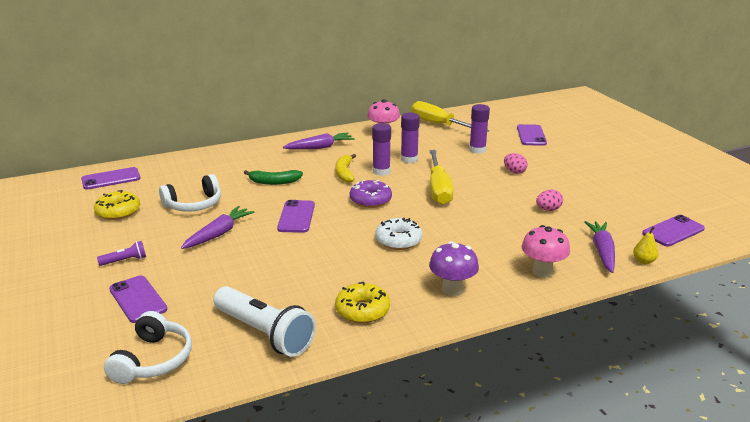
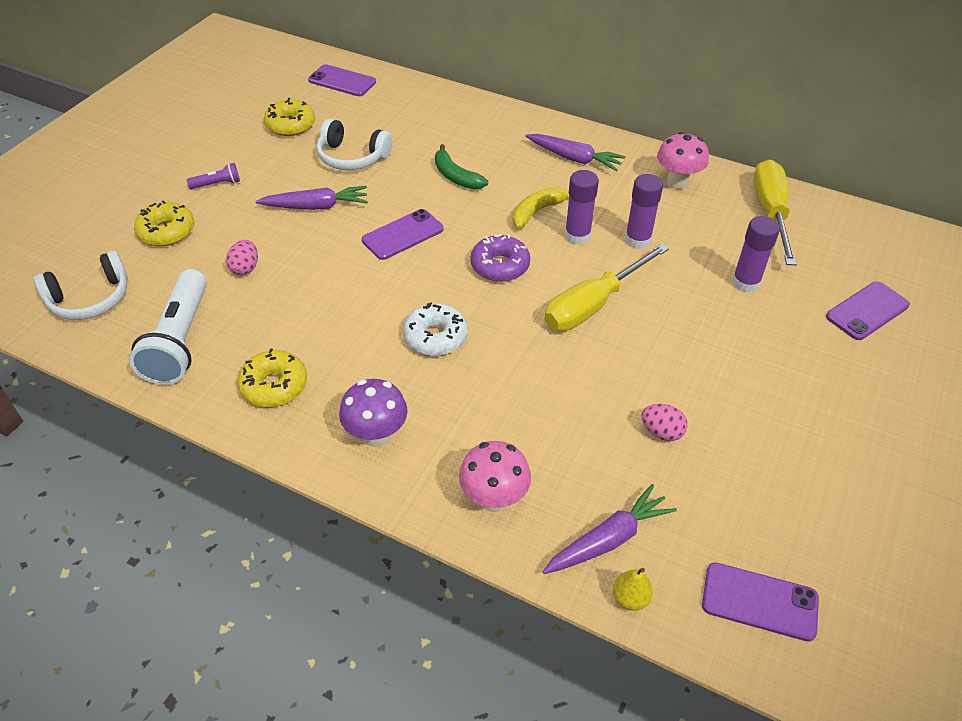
camera: 50 degrees right, 20 degrees up
purple flashlight [97,241,146,266] -> purple flashlight turned 45 degrees counterclockwise [187,163,240,189]
purple phone [109,275,167,323] -> yellow donut [134,201,194,246]
pink egg [504,153,528,174] -> pink egg moved to [226,240,258,275]

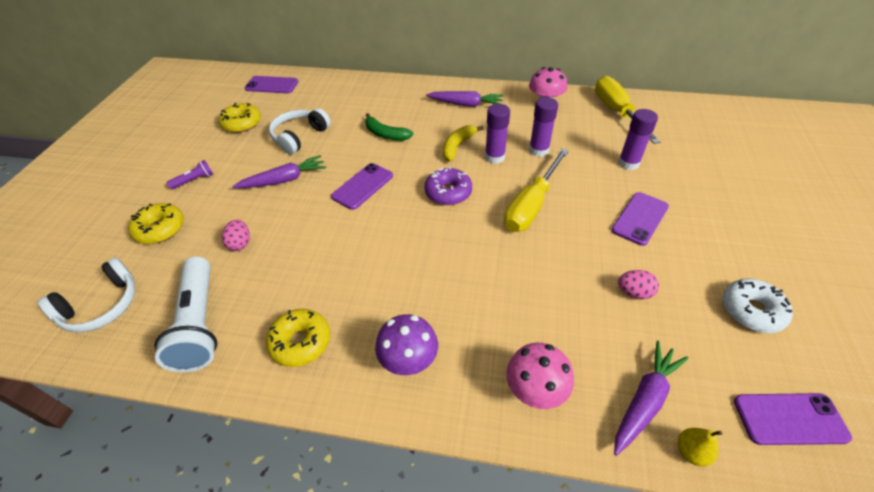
camera: 15 degrees left, 0 degrees up
white headphones [316,119,392,170] -> white headphones turned 120 degrees clockwise [269,108,331,154]
white donut [403,302,468,356] -> white donut moved to [723,278,793,333]
purple phone [826,281,910,340] -> purple phone moved to [612,192,669,246]

